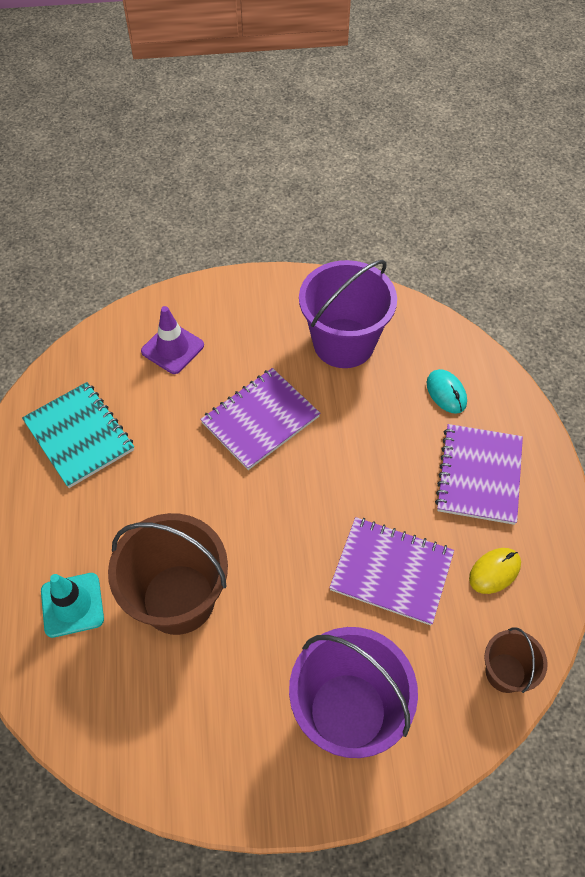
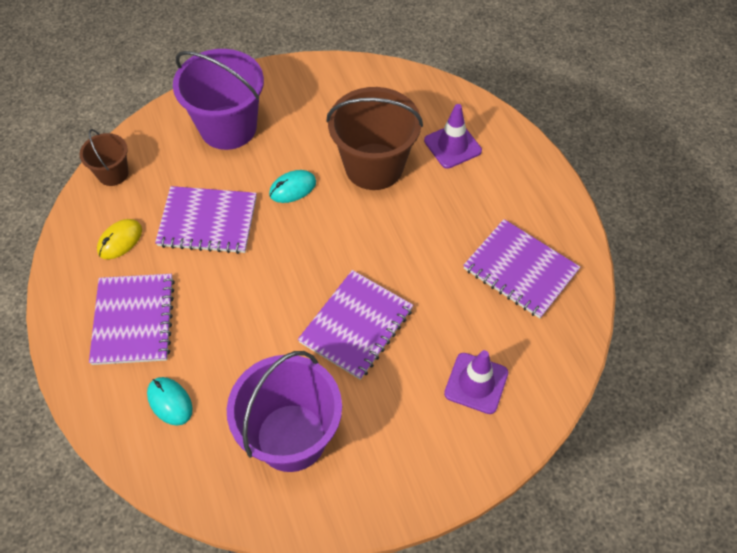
camera: 165 degrees right, 0 degrees up
turquoise notebook [22,382,134,488] -> purple notebook [463,219,580,319]
turquoise traffic cone [41,573,104,638] -> purple traffic cone [424,104,482,169]
none -> turquoise mouse [269,170,316,203]

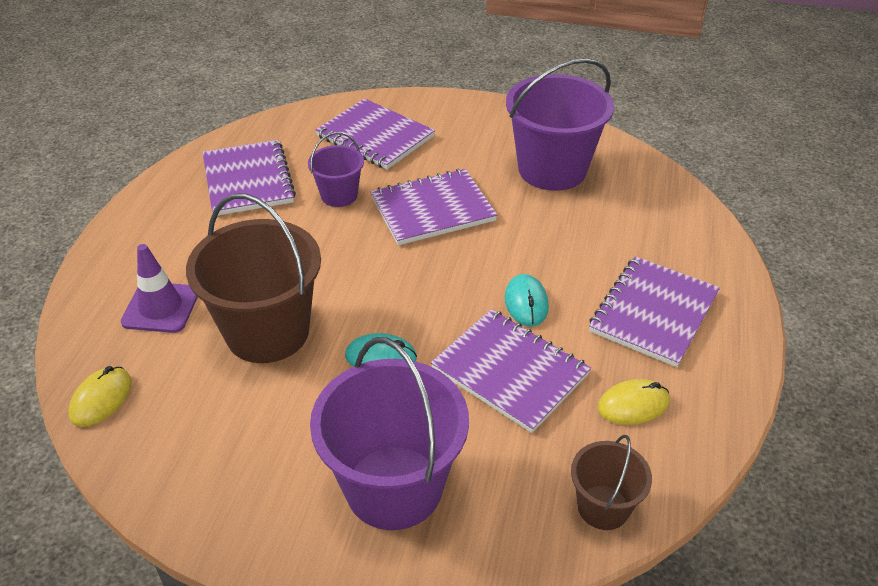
camera: 145 degrees left, 15 degrees down
turquoise mouse [147,377,193,426] -> turquoise mouse moved to [505,274,549,327]
purple traffic cone [444,350,508,414] -> purple notebook [315,98,435,169]
none -> yellow mouse [69,366,132,427]
none -> purple bucket [308,132,364,207]

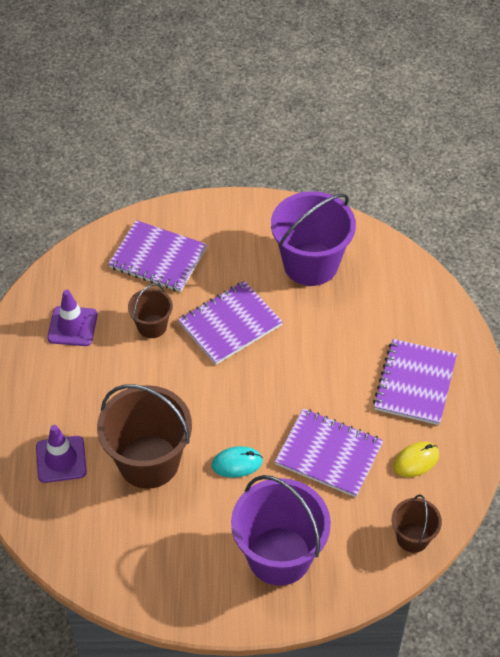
camera: 15 degrees left, 10 degrees up
yellow mouse [69,366,132,427] -> none
purple notebook [202,140,296,215] -> purple traffic cone [47,290,98,346]
purple bucket [308,132,364,207] -> brown bucket [128,284,173,338]
turquoise mouse [505,274,549,327] -> none

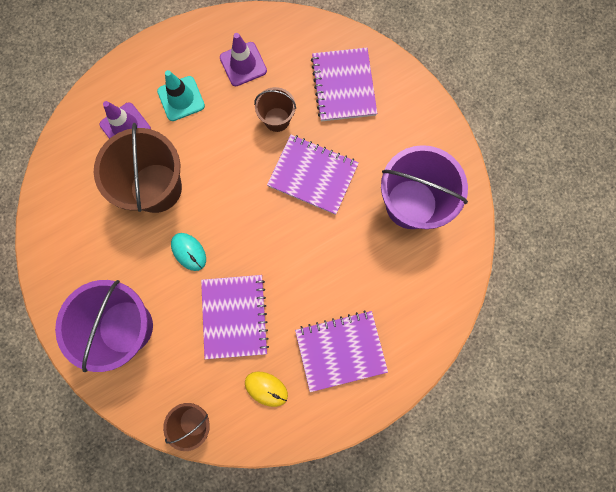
camera: 60 degrees right, 25 degrees up
none -> turquoise traffic cone [157,70,205,121]

